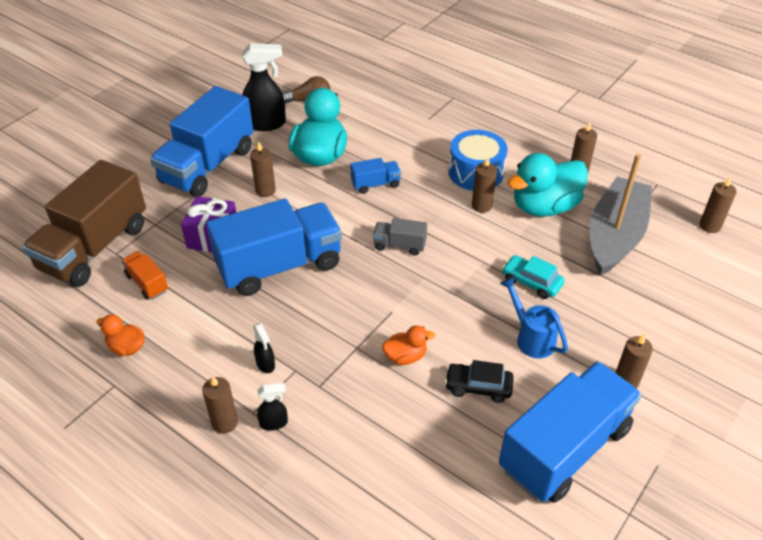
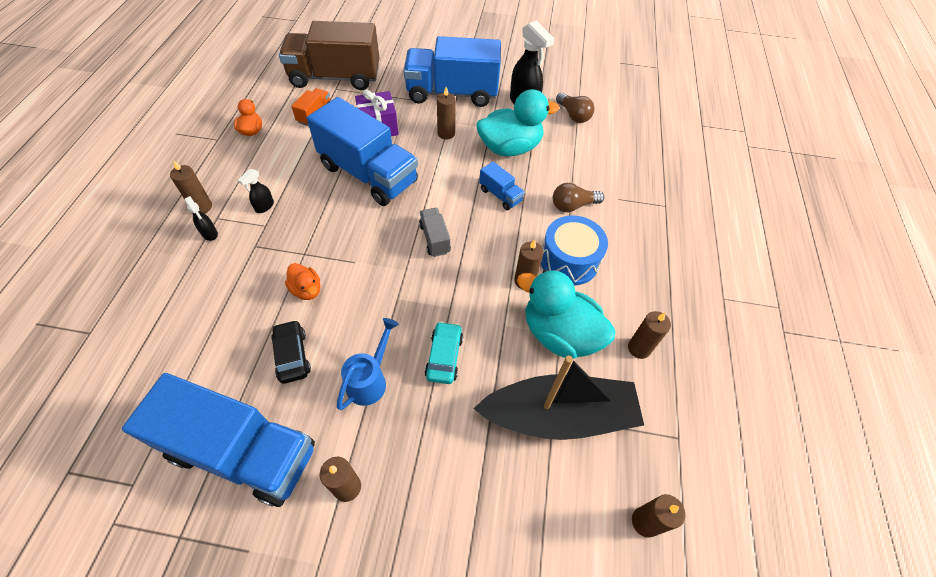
camera: 60 degrees right, 10 degrees up
grey boat [589,154,652,276] -> black boat [474,356,644,440]
none -> brown light bulb [553,183,604,212]

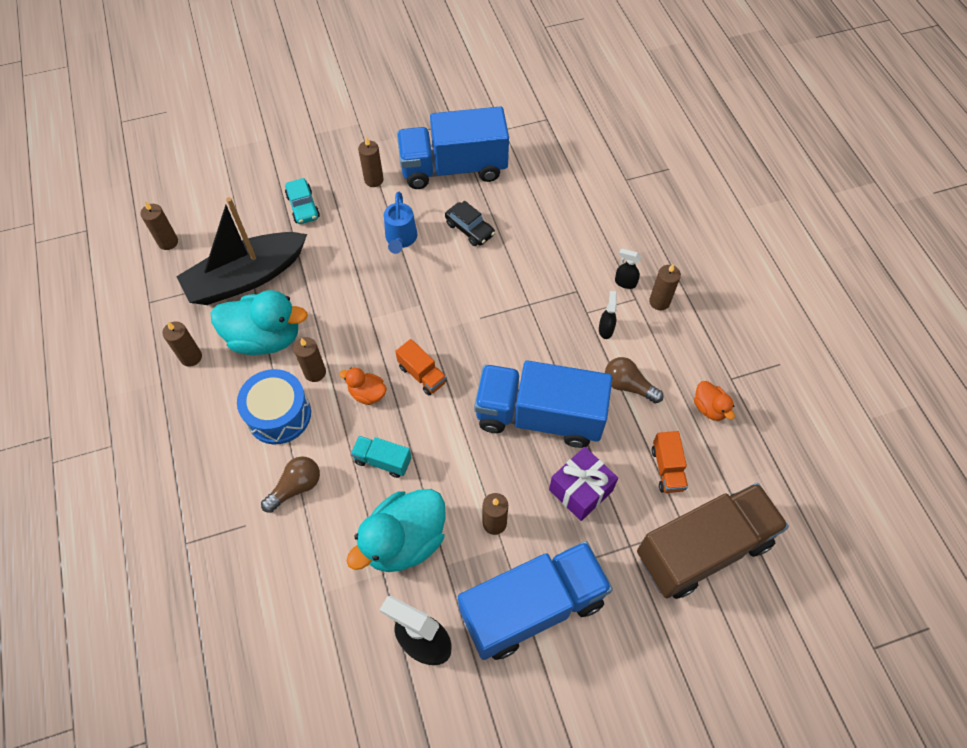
camera: 155 degrees right, 5 degrees up
orange duck [285,263,320,300] -> orange duck moved to [339,368,387,405]
grey truck [419,208,451,257] -> orange truck [395,339,447,395]
turquoise car [425,321,463,384] -> turquoise car moved to [285,178,320,224]
blue truck [479,162,525,210] -> turquoise truck [351,436,412,478]
brown light bulb [556,93,595,123] -> brown light bulb moved to [605,357,664,403]

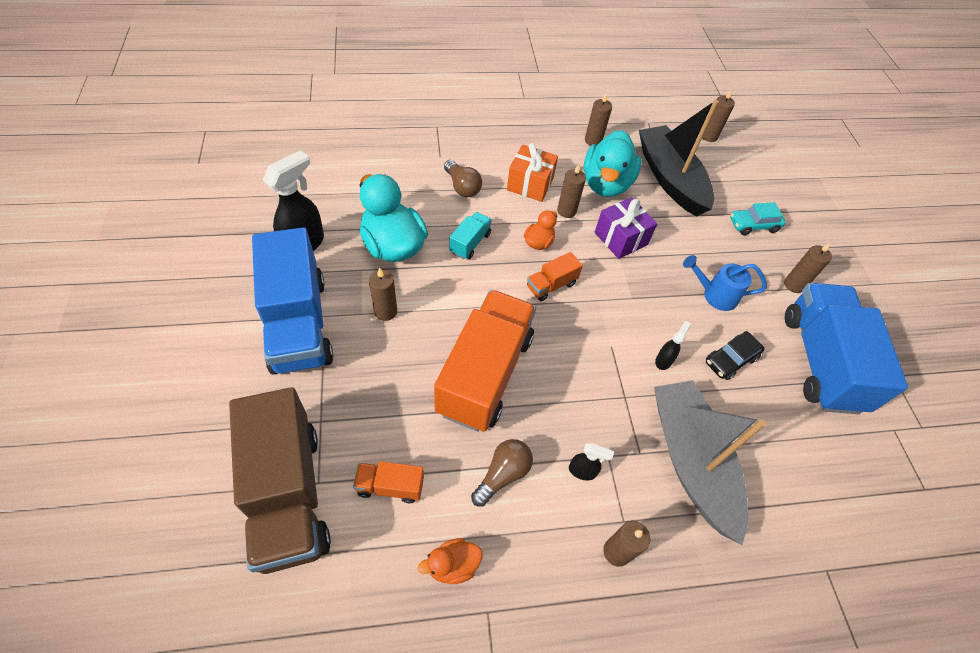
camera: 95 degrees right, 5 degrees down
blue drum [237,369,311,444] -> orange gift [507,143,558,202]
blue truck [474,360,613,448] -> orange truck [434,290,536,432]
purple gift [549,447,618,521] -> purple gift moved to [595,197,658,259]
black spray bottle [615,248,641,289] -> black spray bottle moved to [655,320,691,370]
none -> grey boat [654,380,766,545]

